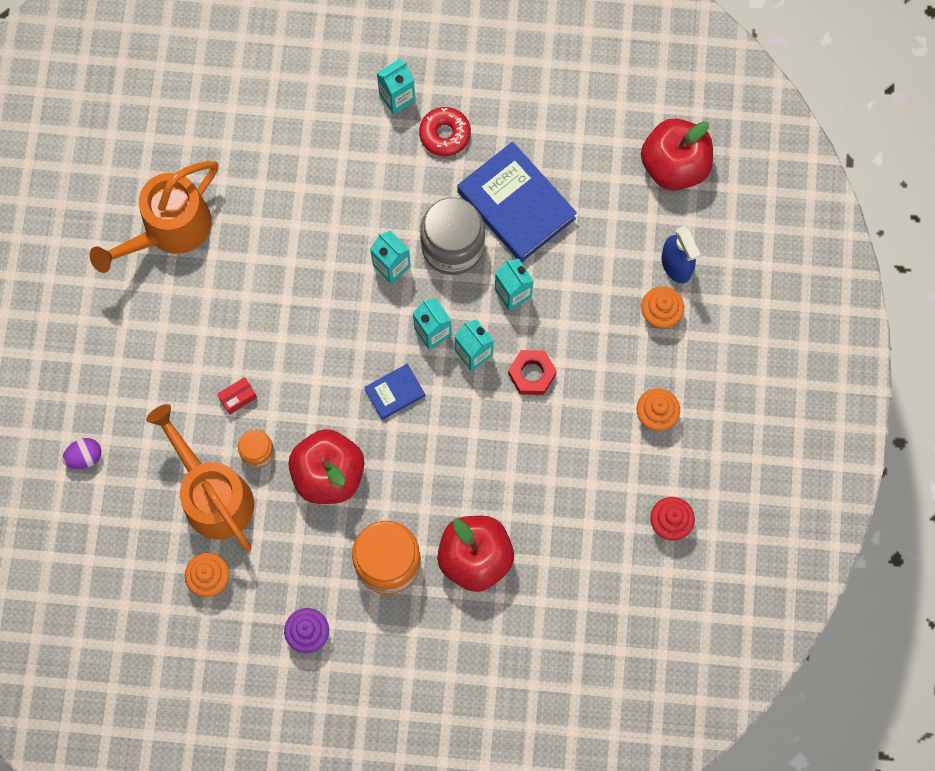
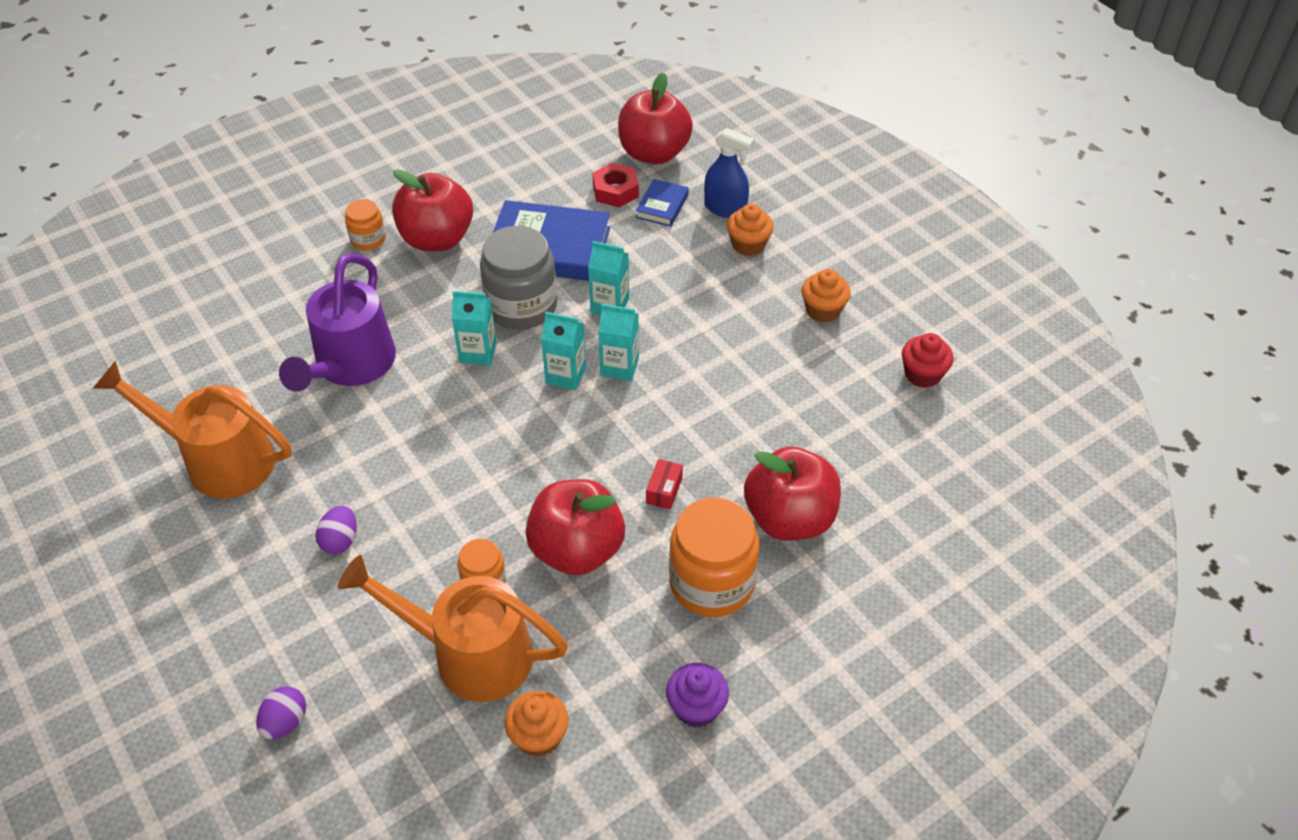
camera: 40 degrees left, 25 degrees down
orange watering can [89,161,218,273] -> orange watering can turned 105 degrees clockwise [92,361,292,499]
red box [217,377,257,415] -> red box moved to [646,459,683,510]
blue book [364,364,425,420] -> blue book moved to [636,179,689,227]
turquoise carton [377,59,415,115] -> orange jar [345,199,386,250]
red donut [419,107,471,156] -> red apple [392,170,473,251]
red nut [508,350,557,395] -> red nut moved to [592,163,639,207]
none -> purple watering can [279,253,396,392]
none -> purple egg [316,506,357,554]

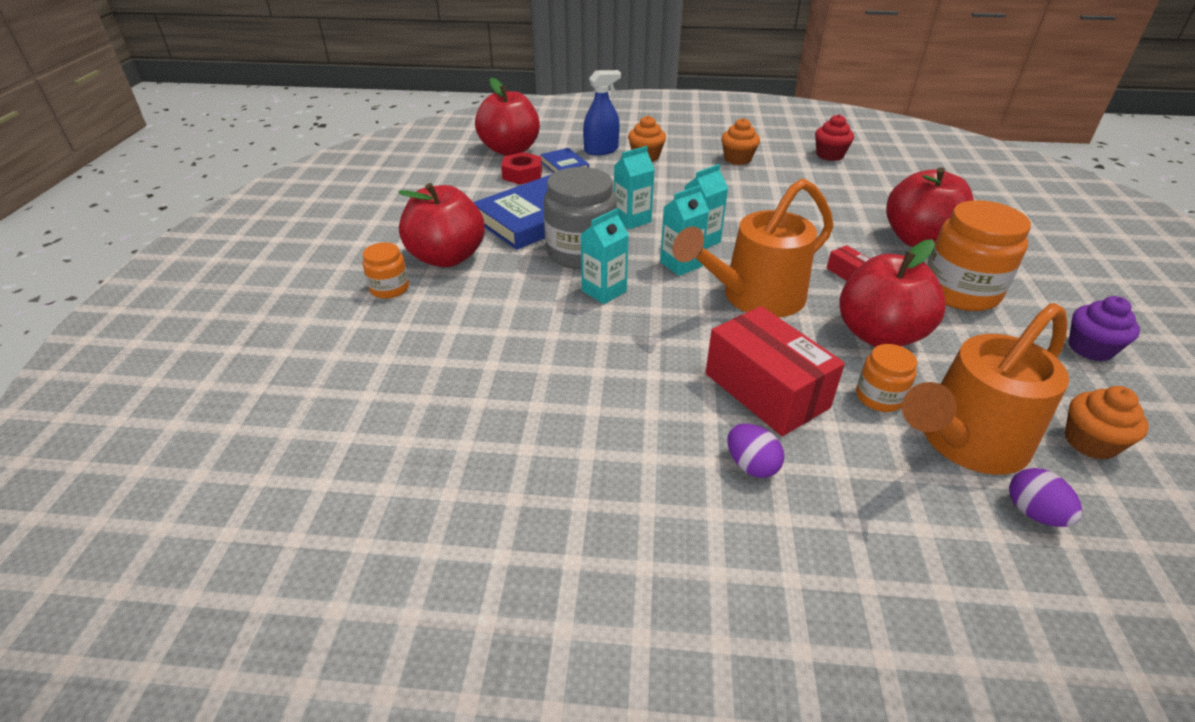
camera: 50 degrees left, 10 degrees down
orange watering can [92,361,292,499] -> orange watering can moved to [672,178,834,318]
purple egg [256,686,306,740] -> purple egg moved to [1009,468,1082,527]
purple watering can [279,253,396,392] -> none
none -> red box [706,306,845,436]

